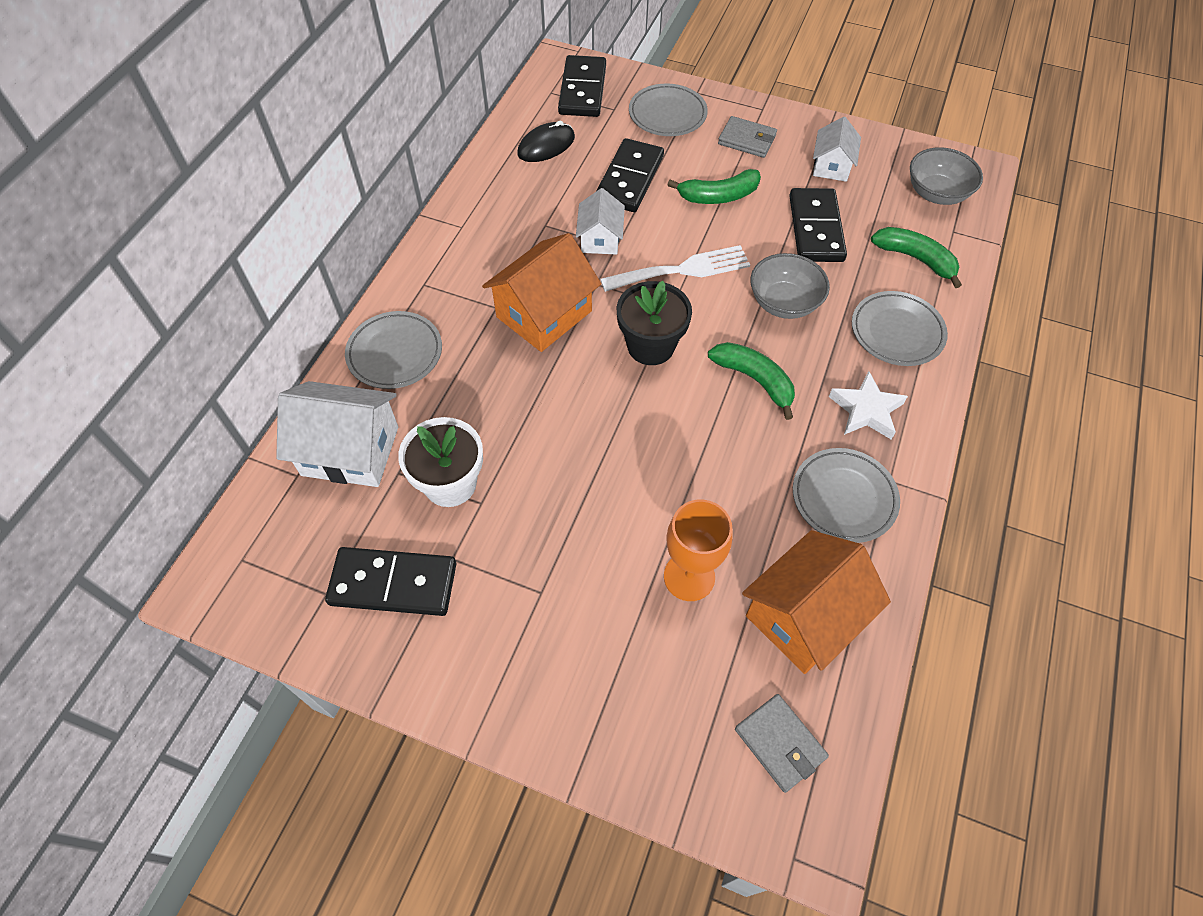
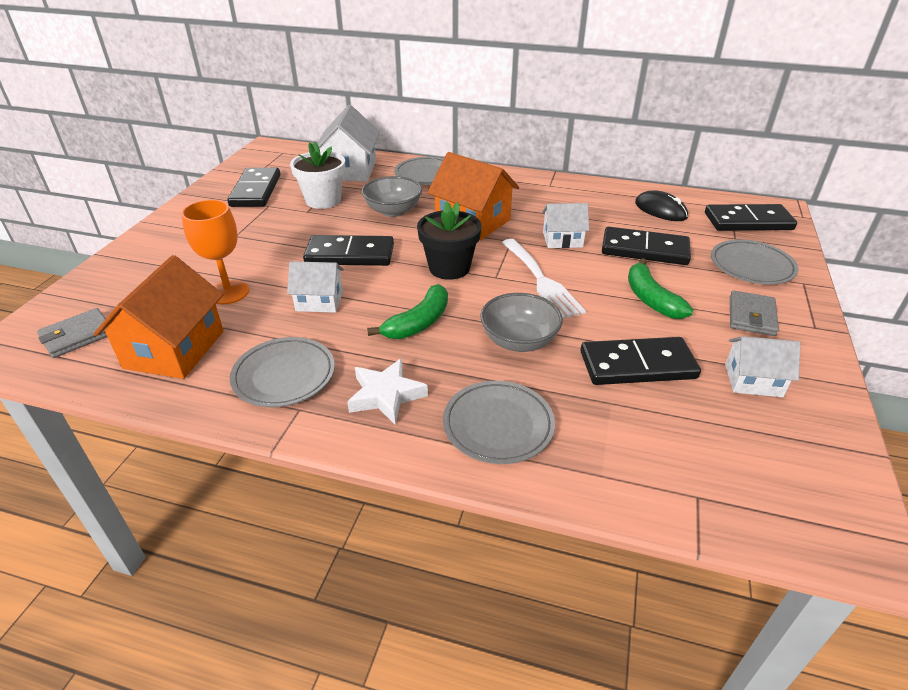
camera: 85 degrees right, 20 degrees down
orange house [742,530,891,674] -> orange house turned 60 degrees clockwise [94,255,224,379]
green banana [871,227,962,288] -> none
grey bowl [910,147,983,205] -> grey bowl moved to [362,176,422,217]
none -> white house [287,261,344,313]
none -> black domino [303,235,394,266]

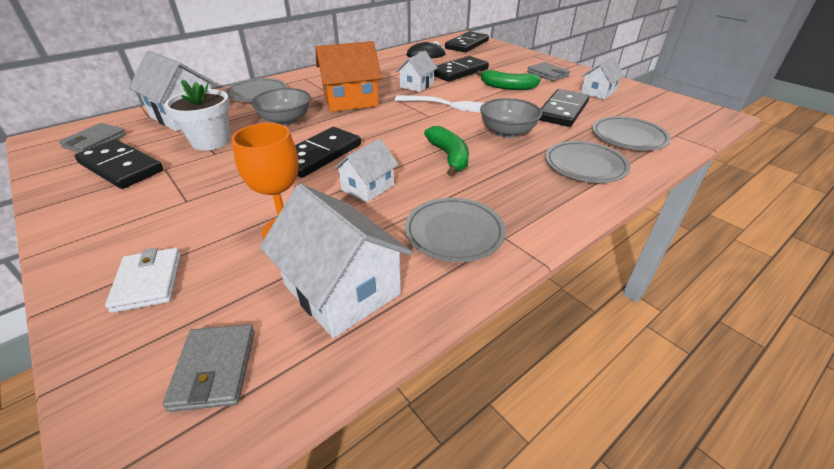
camera: 55 degrees left, 0 degrees up
orange house [94,255,224,379] -> white house [260,184,412,338]
white star [347,358,428,425] -> none
black flower pot [417,202,482,280] -> none
grey plate [711,240,799,285] -> grey plate moved to [592,116,671,150]
none -> grey wallet [59,123,126,152]
none -> white wallet [105,248,181,313]

